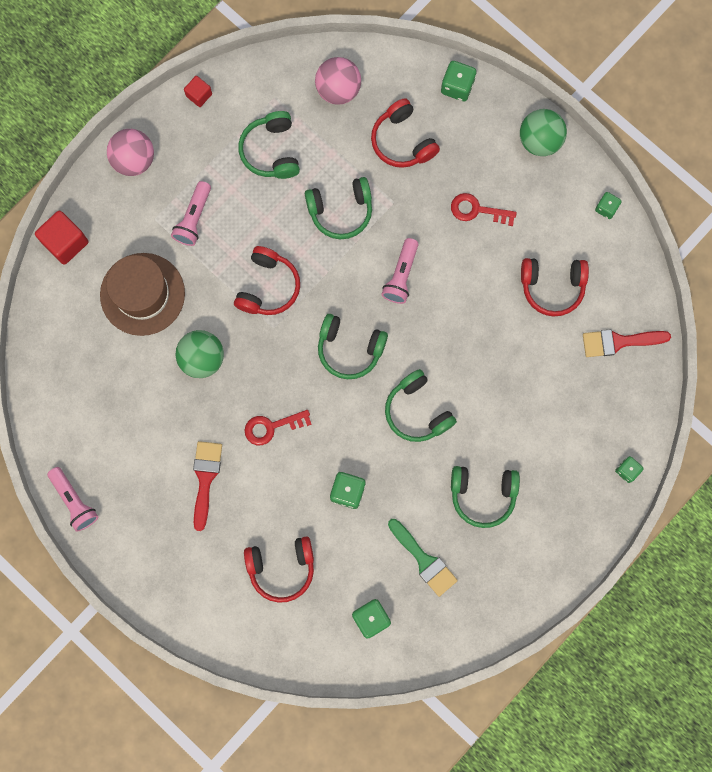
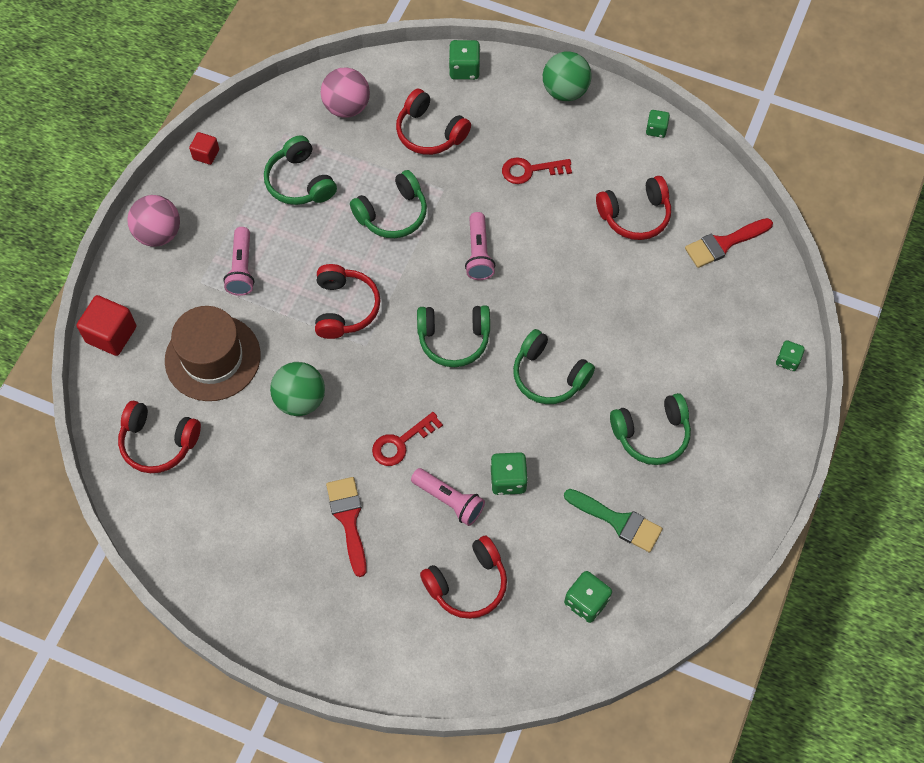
camera: 20 degrees left, 15 degrees down
pink flashlight [47,467,98,532] -> pink flashlight moved to [411,468,485,526]
none -> red headphones [118,401,201,473]

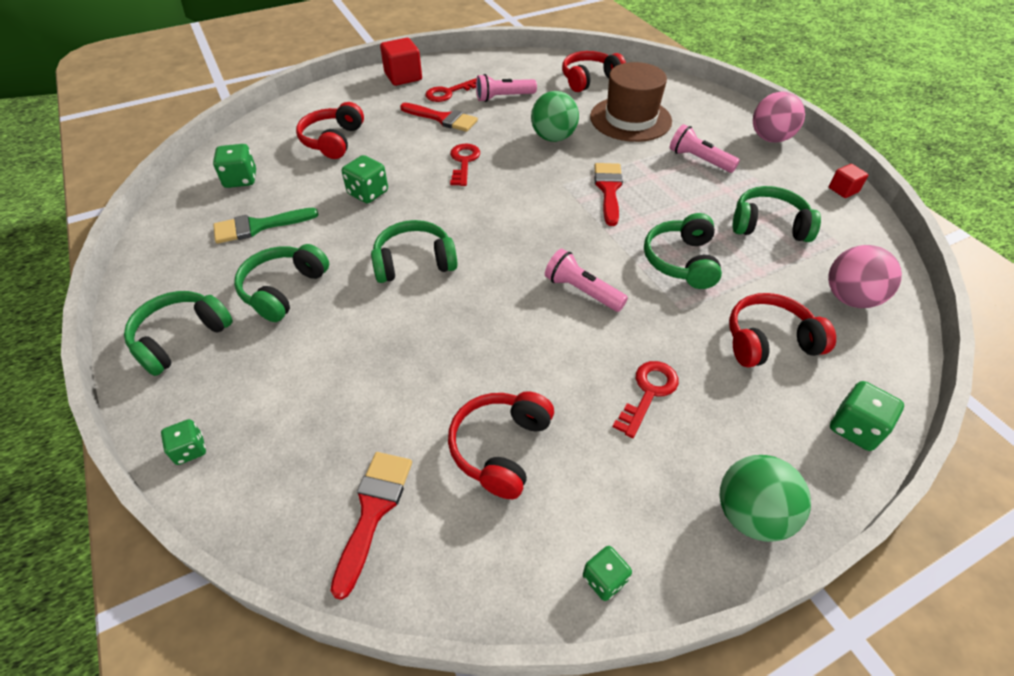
camera: 130 degrees right, 15 degrees down
red cube [77,295,137,356] -> red cube moved to [380,38,422,86]
red headphones [315,264,380,339] -> red brush [594,163,623,226]
pink flashlight [411,468,485,526] -> pink flashlight moved to [476,74,537,102]
green headphones [417,305,490,367] -> green headphones moved to [124,291,233,376]
none -> red key [426,78,477,102]

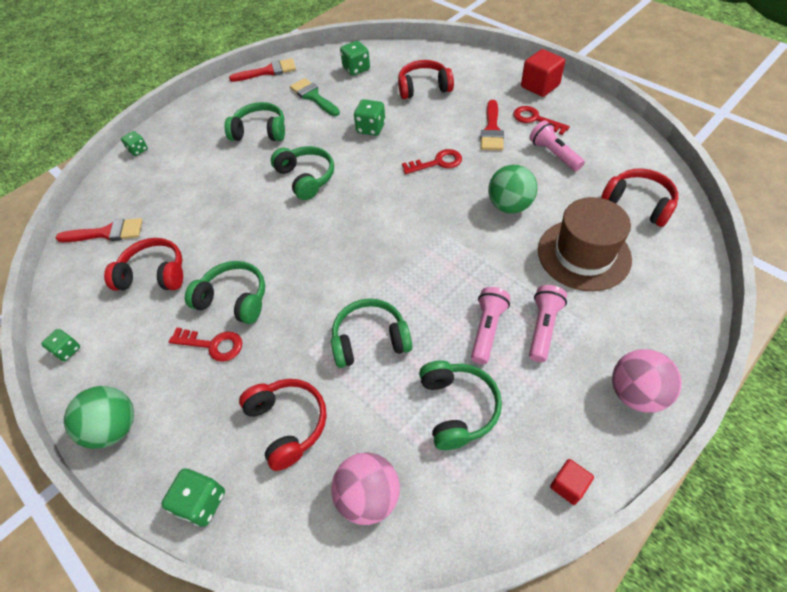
camera: 75 degrees right, 5 degrees up
green headphones [124,291,233,376] -> green headphones moved to [185,261,265,324]
pink flashlight [545,249,628,312] -> pink flashlight moved to [471,287,510,364]
red brush [594,163,623,226] -> red brush moved to [229,58,296,82]

